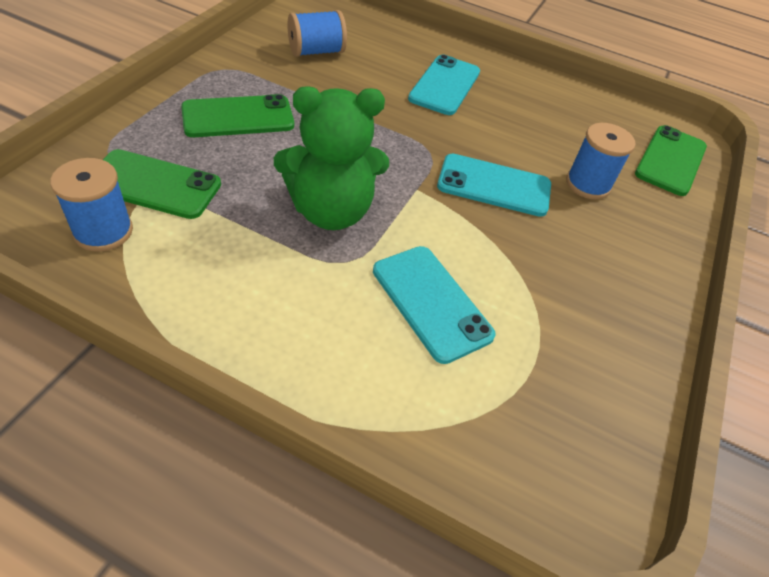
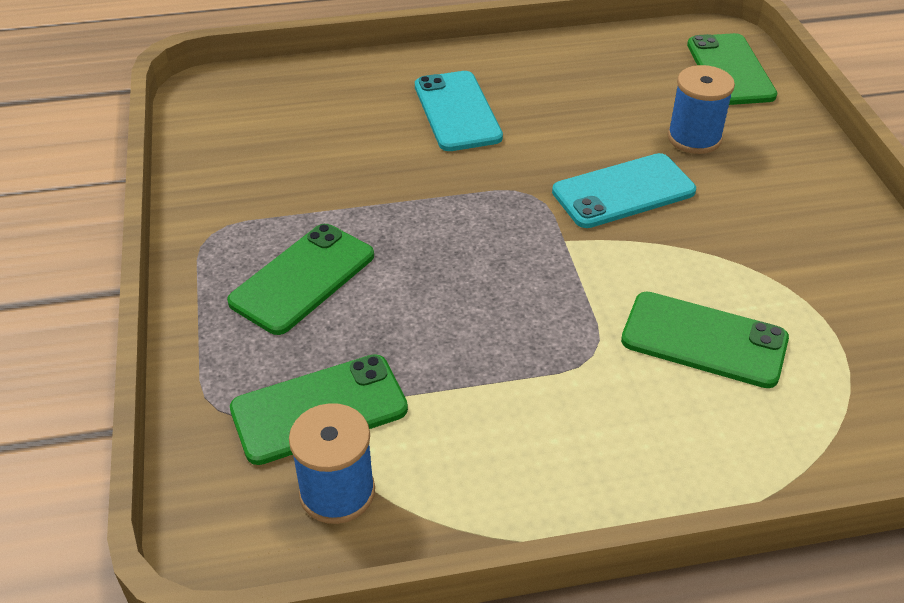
camera: 30 degrees left, 5 degrees down
green teddy bear [274,86,389,230] -> none
blue spool [288,10,347,57] -> none
turquoise phone [373,246,496,364] -> green phone [621,292,789,388]

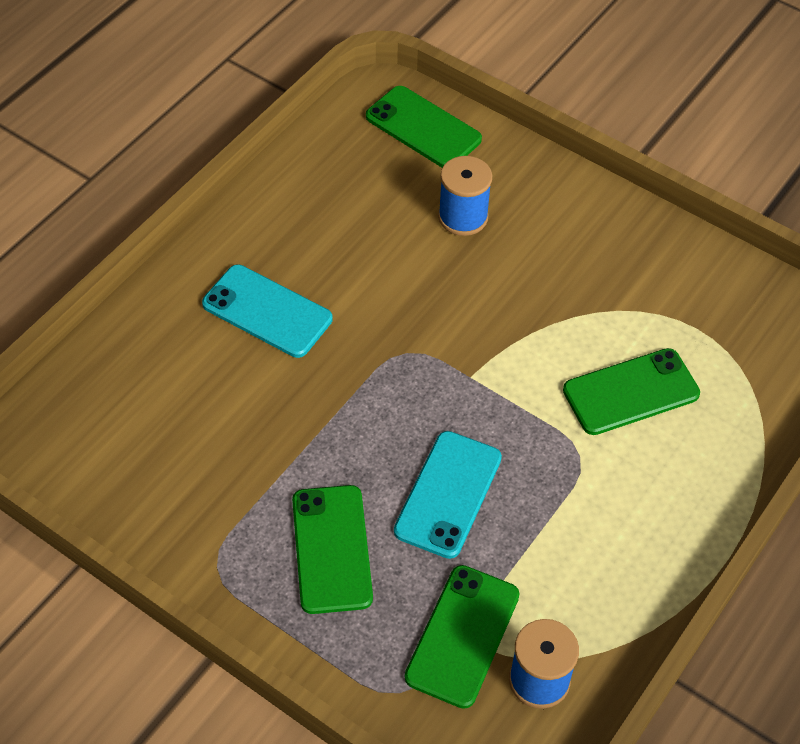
camera: 45 degrees left, 10 degrees up
turquoise phone [552,153,696,228] -> turquoise phone moved to [394,431,502,559]

